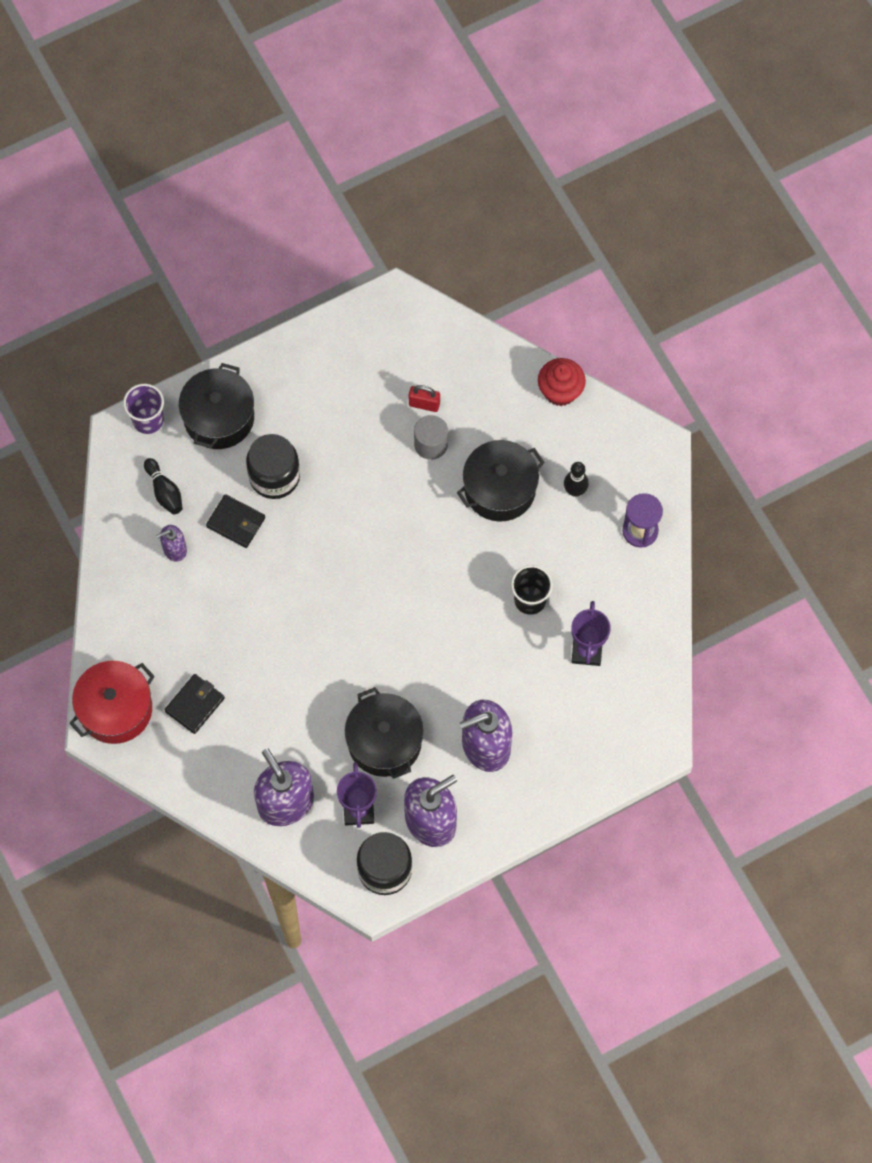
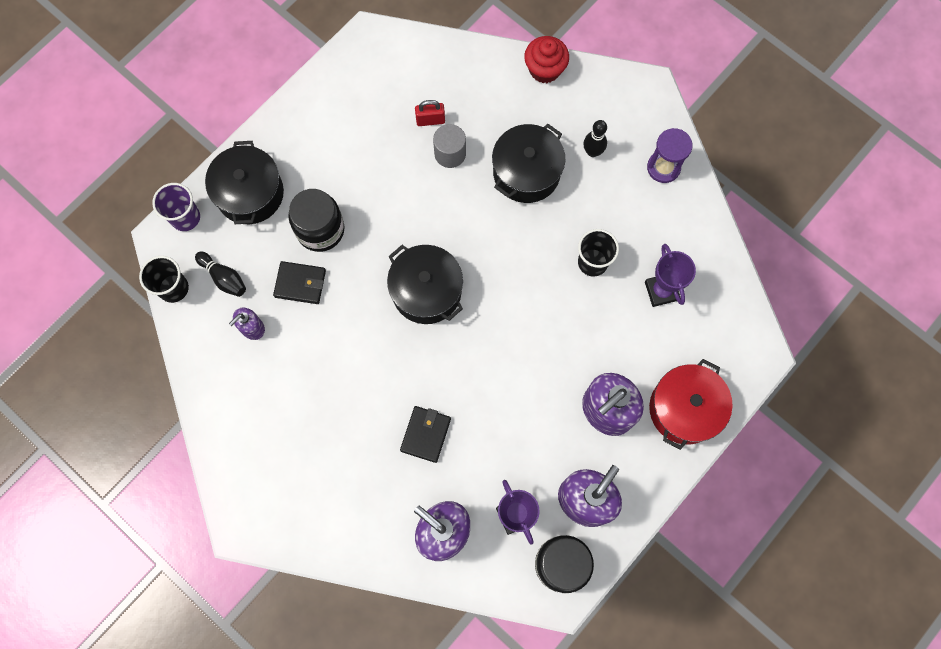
camera: 20 degrees left, 5 degrees up
red pot [69,661,155,744] -> red pot moved to [649,359,732,450]
black wallet [165,674,225,734] -> black wallet moved to [400,406,451,463]
black pot [345,687,424,779] -> black pot moved to [387,245,463,324]
none -> black cup [139,256,189,303]

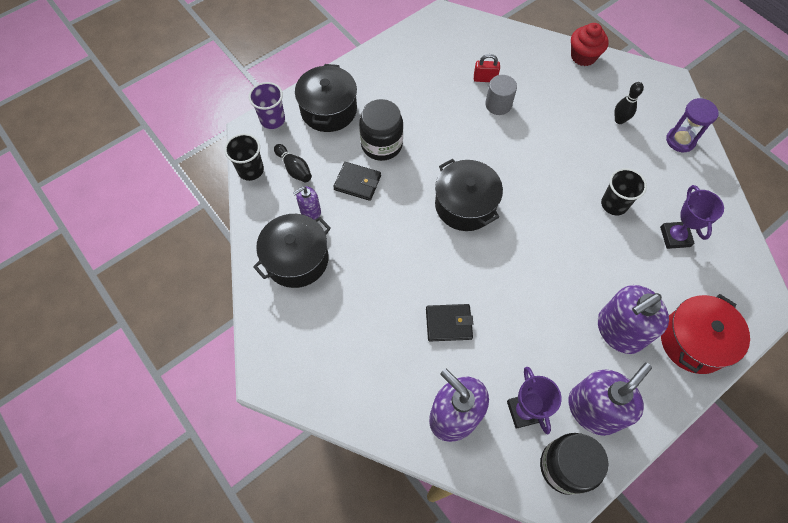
camera: 10 degrees right, 10 degrees down
black wallet [400,406,451,463] -> black wallet turned 60 degrees clockwise [426,304,473,341]
black pot [492,124,565,203] -> black pot moved to [253,214,331,288]

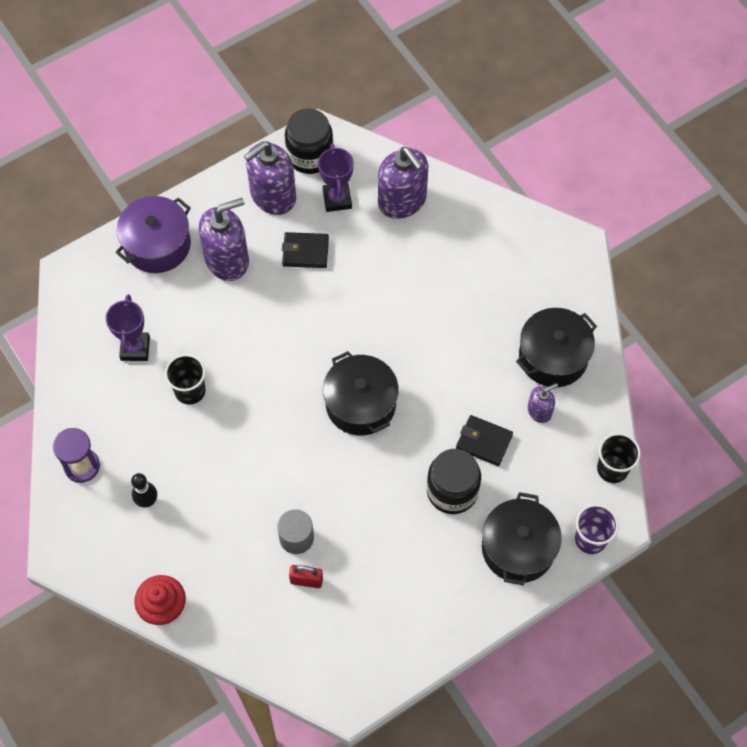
camera: 175 degrees left, 0 degrees up
black bowling pin [274,144,312,182] -> none
black wallet [426,304,473,341] -> black wallet moved to [282,232,329,268]
red pot [661,294,750,374] -> purple pot [116,196,191,273]

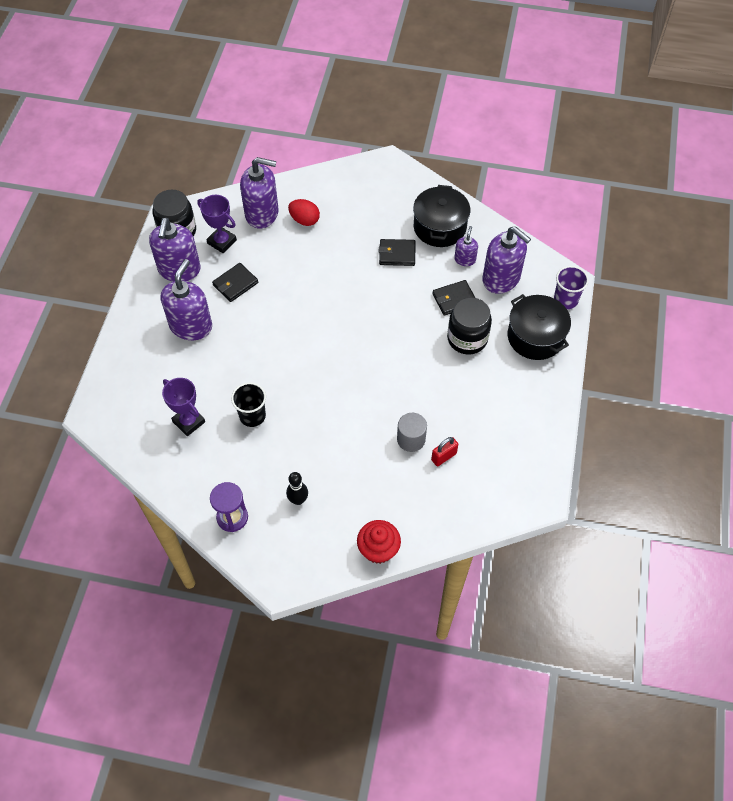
camera: 45 degrees left, 5 degrees down
purple pot [116,196,191,273] -> none
black pot [323,351,399,435] -> none
black cup [597,433,641,483] -> none
none -> red egg [288,199,320,226]
none -> black wallet [379,239,415,266]
none -> purple soap dispenser [482,226,531,294]

